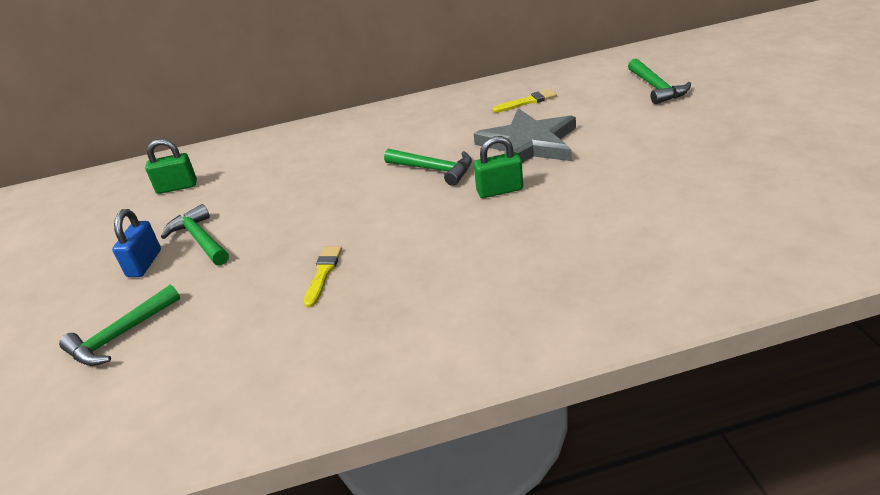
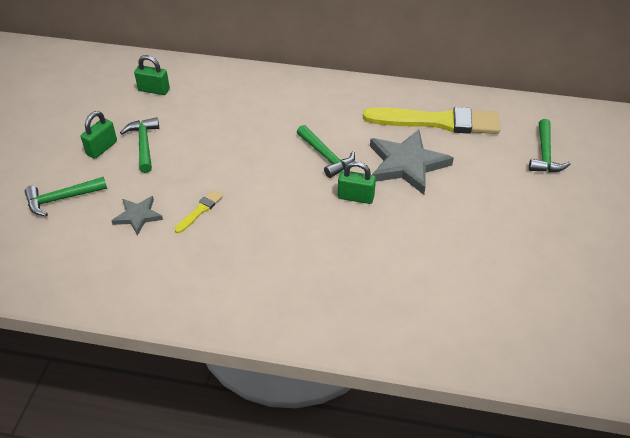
camera: 20 degrees right, 10 degrees up
blue padlock [112,209,161,277] -> green padlock [81,111,117,159]
yellow brush [493,89,557,113] -> yellow brush [363,107,500,134], size x2.39
none -> grey star [111,196,163,236]

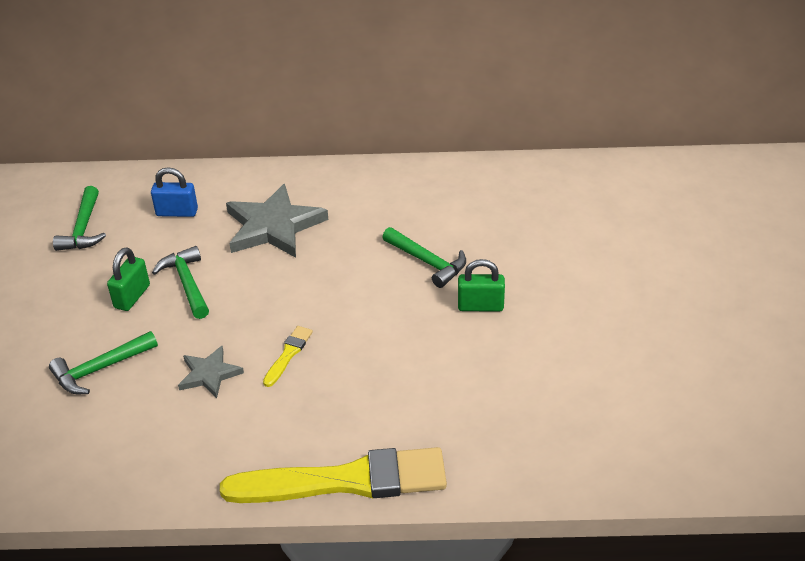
camera: 10 degrees left, 5 degrees down
green padlock [134,55,170,95] -> blue padlock [151,167,198,217]
yellow brush [363,107,500,134] -> yellow brush moved to [220,447,447,503]
grey star [370,130,454,195] -> grey star moved to [226,184,328,258]
green hammer [529,119,571,173] -> green hammer moved to [53,186,106,251]

